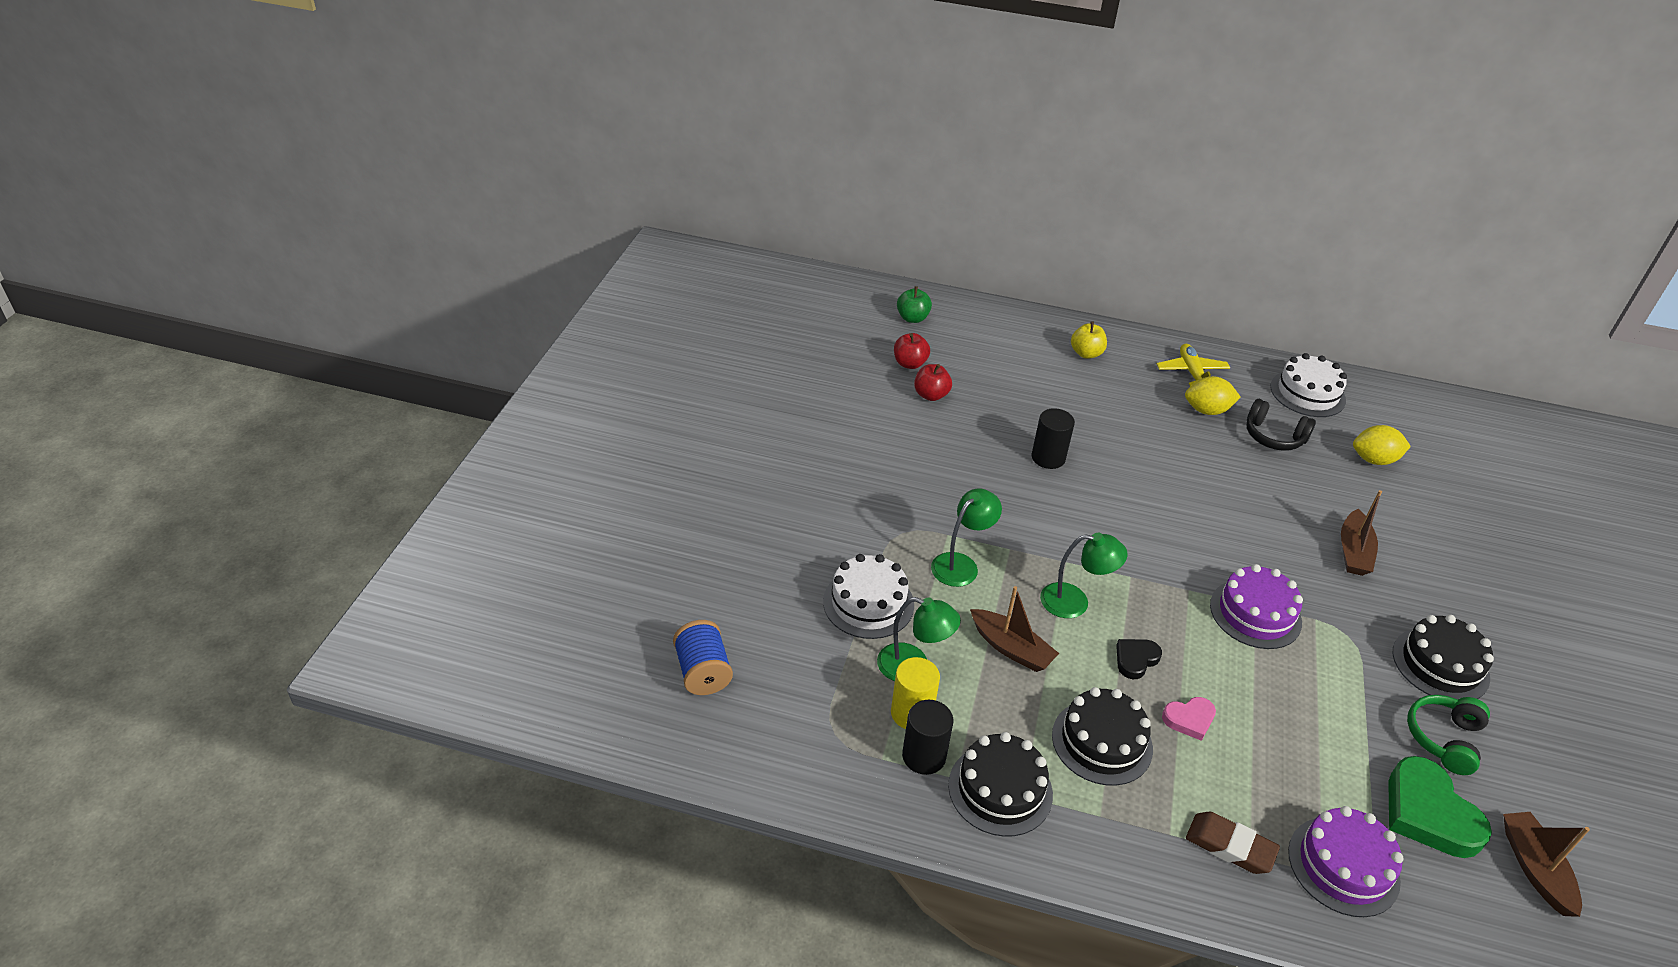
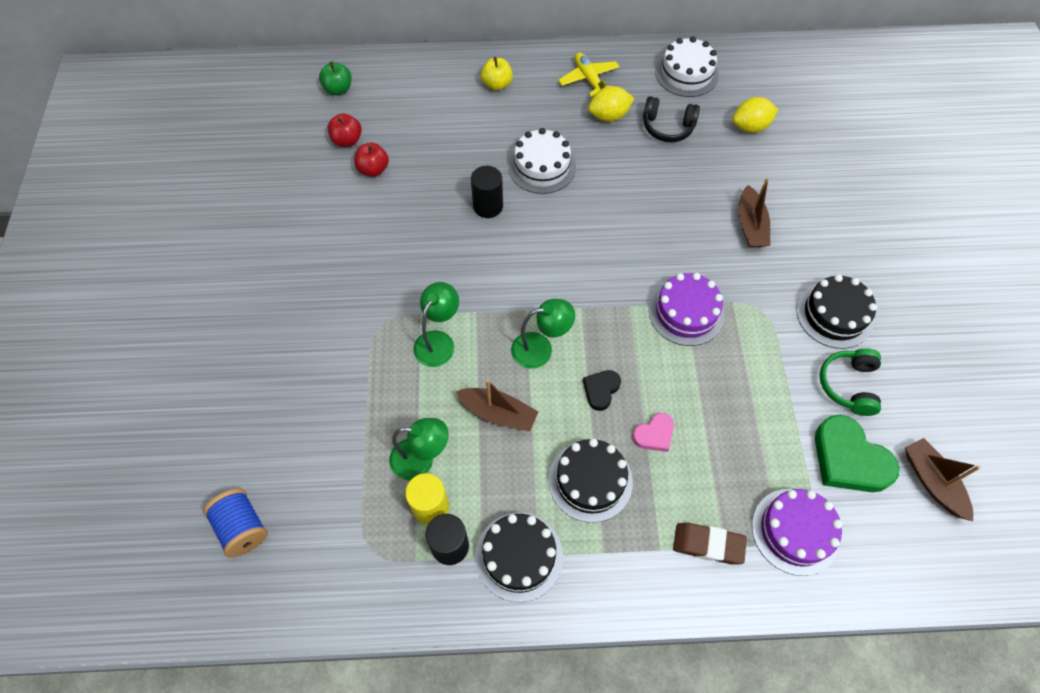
camera: 15 degrees left, 20 degrees up
white cake [823,554,914,639] -> white cake moved to [508,128,576,194]

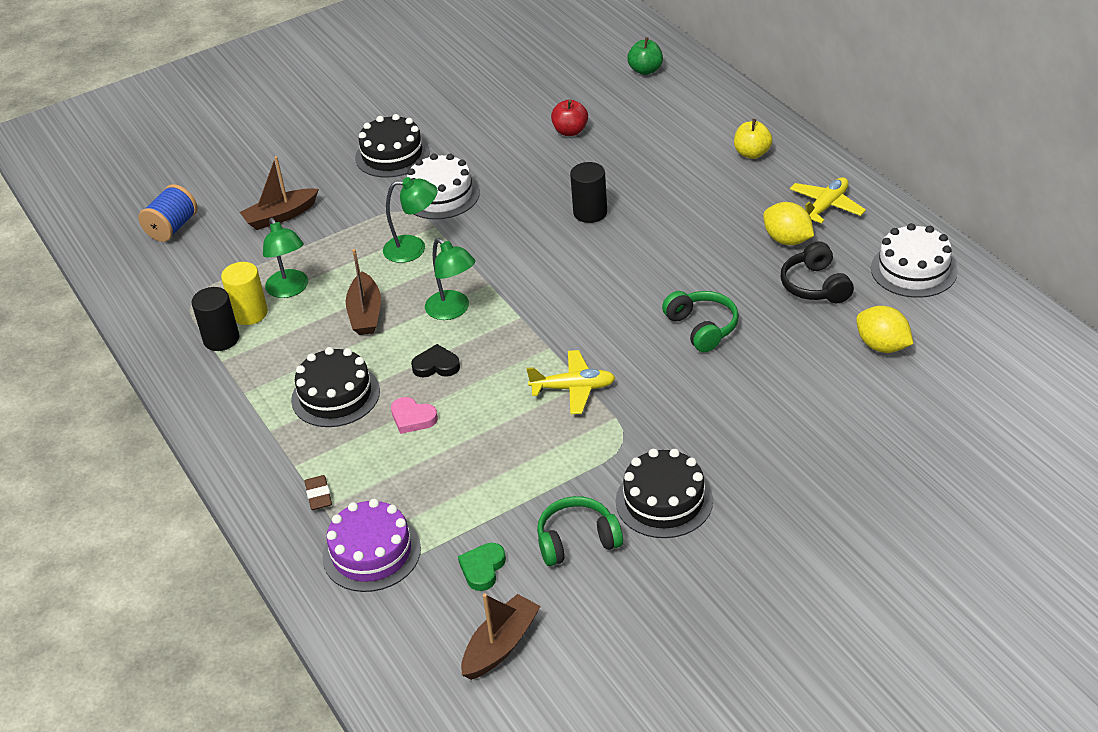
camera: 65 degrees right, 20 degrees down
red apple [327,113,362,147] -> none
black cake [475,513,563,602] -> black cake moved to [355,114,430,178]
white cake [508,128,576,194] -> white cake moved to [407,153,480,220]
purple cake [649,273,725,346] -> yellow plane [527,350,615,414]
brown eraser [673,523,747,565] -> brown eraser [305,475,332,510], size x0.66
brown boat [739,177,770,247] -> brown boat moved to [240,156,319,230]
green heart [815,415,900,492] -> green heart [458,543,506,591], size x0.53
none -> green headphones [662,291,739,352]

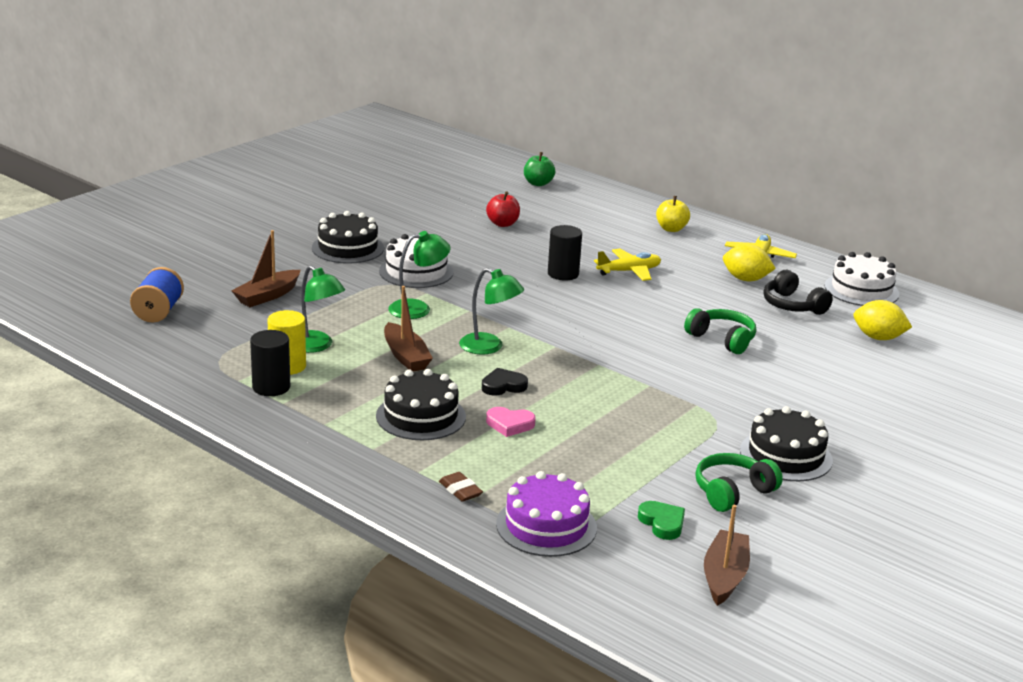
camera: 25 degrees left, 15 degrees down
green heart [458,543,506,591] -> green heart turned 150 degrees clockwise [638,501,685,540]
yellow plane [527,350,615,414] -> yellow plane moved to [594,249,661,281]

